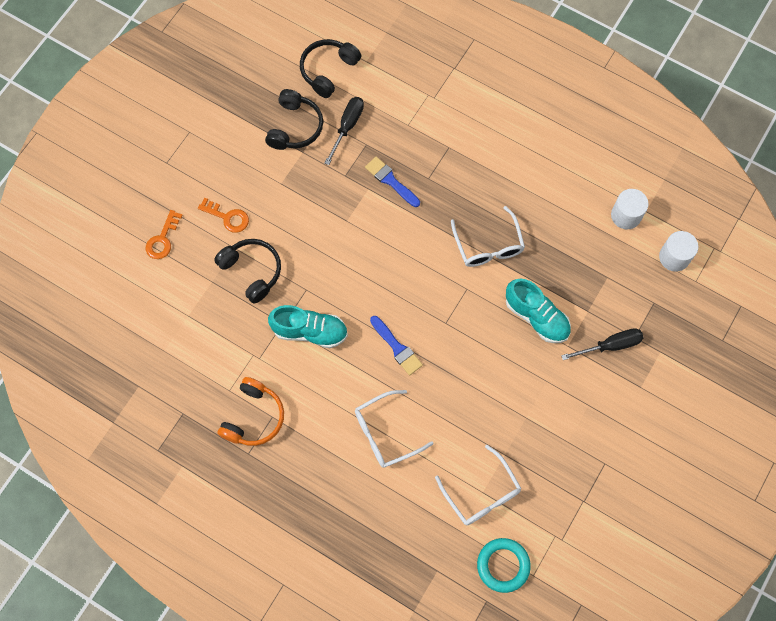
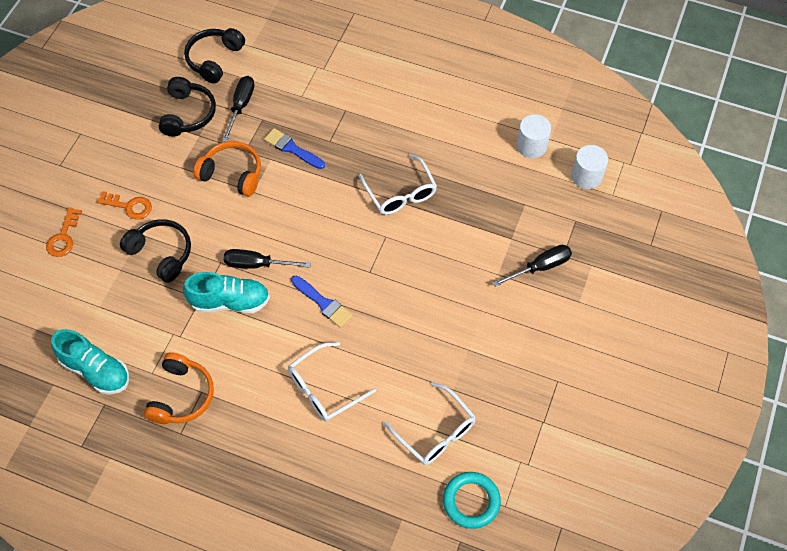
camera: 10 degrees left, 10 degrees down
turquoise shoe [506,279,571,343] -> turquoise shoe moved to [51,329,129,395]
none -> orange headphones [194,141,261,197]
none -> black screwdriver [224,249,311,269]

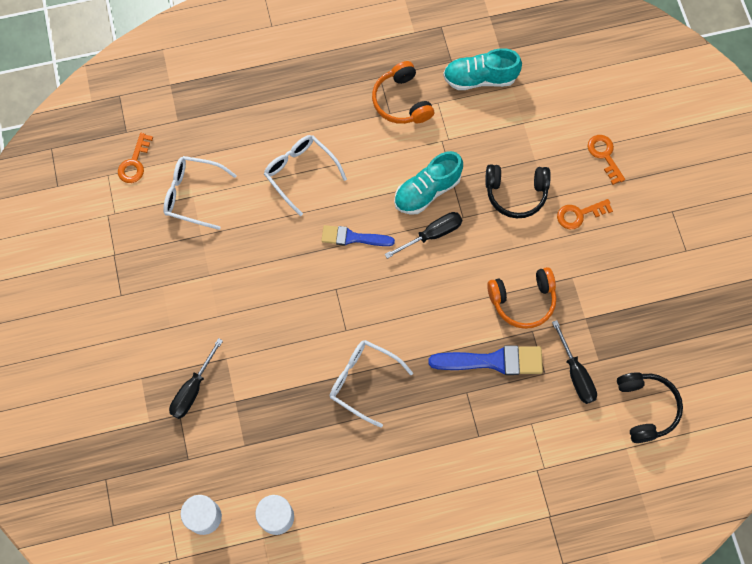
camera: 145 degrees right, 10 degrees up
black headphones [159,77,216,137] -> none
blue brush [264,128,325,169] -> blue brush [428,345,543,375], size x1.50
white glasses [288,342,376,422] -> white glasses turned 60 degrees counterclockwise [264,135,347,216]
turquoise ring [443,472,501,529] -> orange key [118,133,153,183]

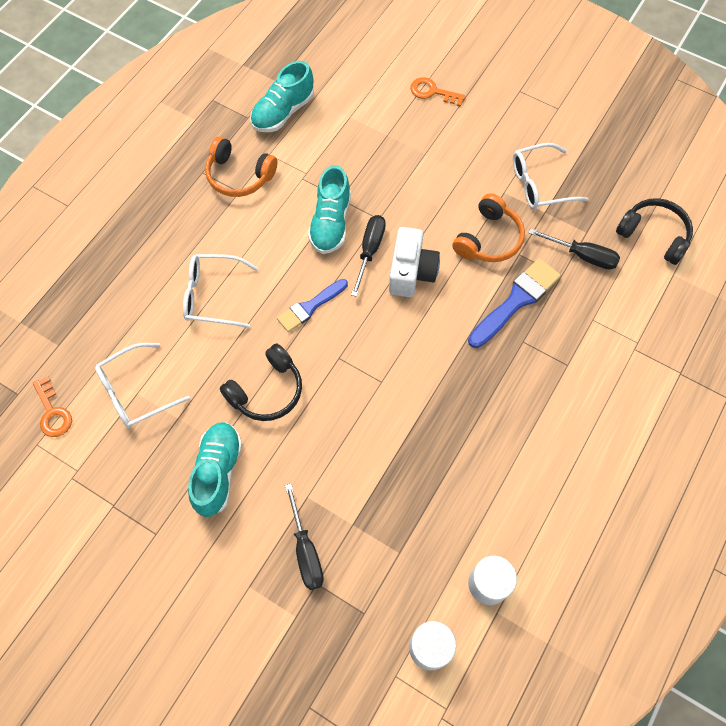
camera: 45 degrees left, 5 degrees down
white glasses [330,340,413,428] -> white glasses moved to [513,143,589,210]
black headphones [485,164,551,218] -> black headphones moved to [220,343,302,421]
orange key [557,199,613,229] -> none
none -> turquoise shoe [188,422,242,517]
none -> white camera [389,227,440,297]

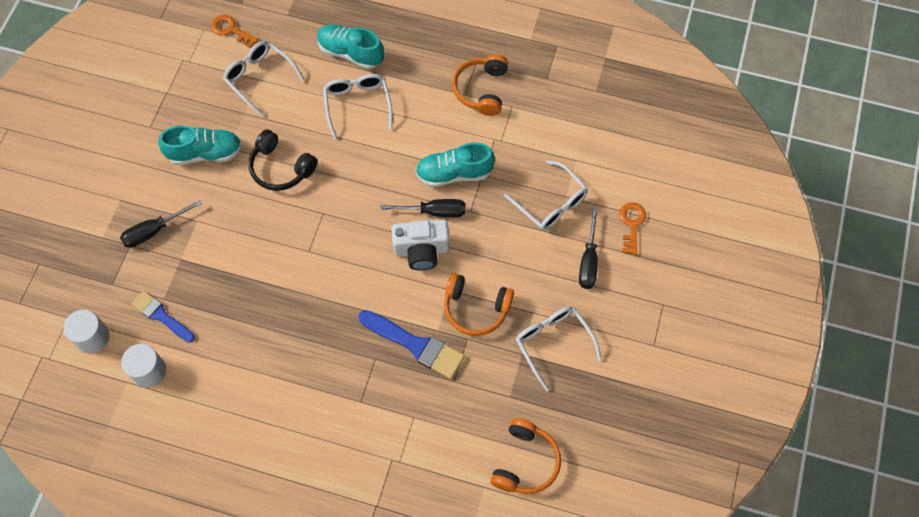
camera: 75 degrees right, 0 degrees up
orange key [33,376,72,437] -> orange key turned 75 degrees clockwise [211,15,259,48]
turquoise shoe [251,61,314,132] -> turquoise shoe moved to [317,24,384,70]
blue brush [277,279,348,332] -> blue brush moved to [131,291,195,343]
black screwdriver [528,228,620,270] -> black screwdriver moved to [579,208,598,289]
black headphones [616,198,693,265] -> orange headphones [490,418,561,494]
none -> white glasses [504,160,588,230]

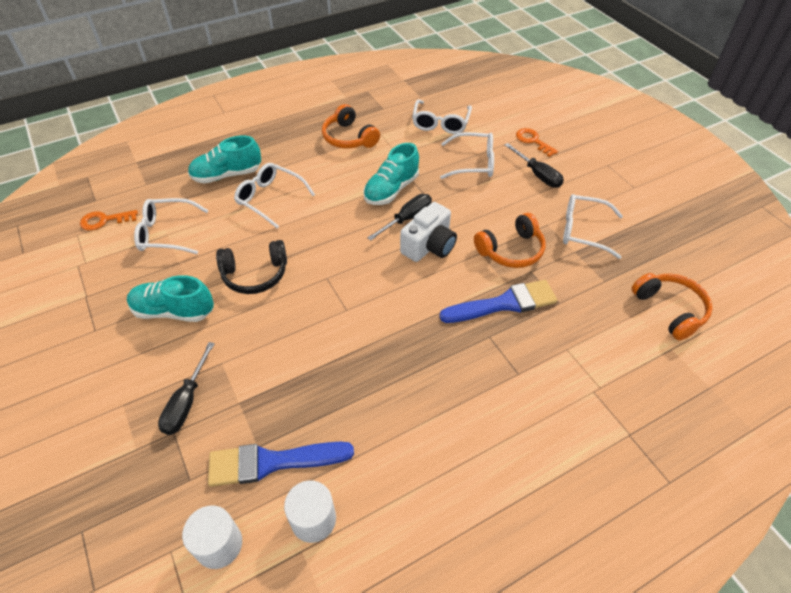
camera: 45 degrees left, 15 degrees down
blue brush [131,291,195,343] -> blue brush [208,442,354,487], size x1.50
turquoise shoe [158,125,242,165] -> turquoise shoe turned 120 degrees counterclockwise [127,275,214,322]
none -> white glasses [412,99,472,134]

